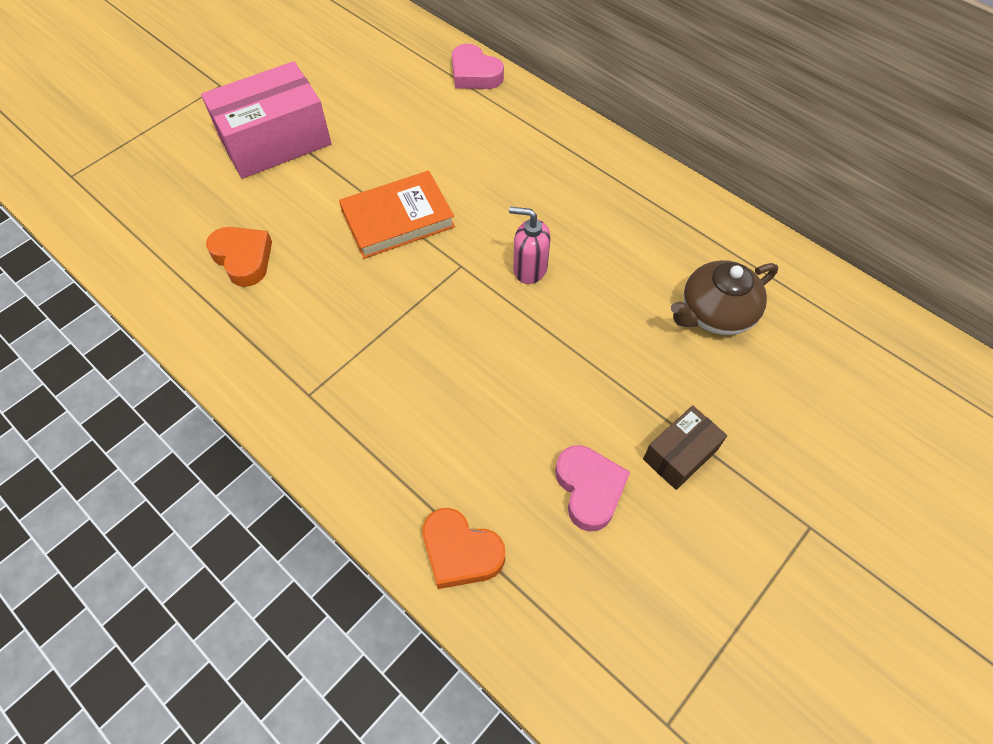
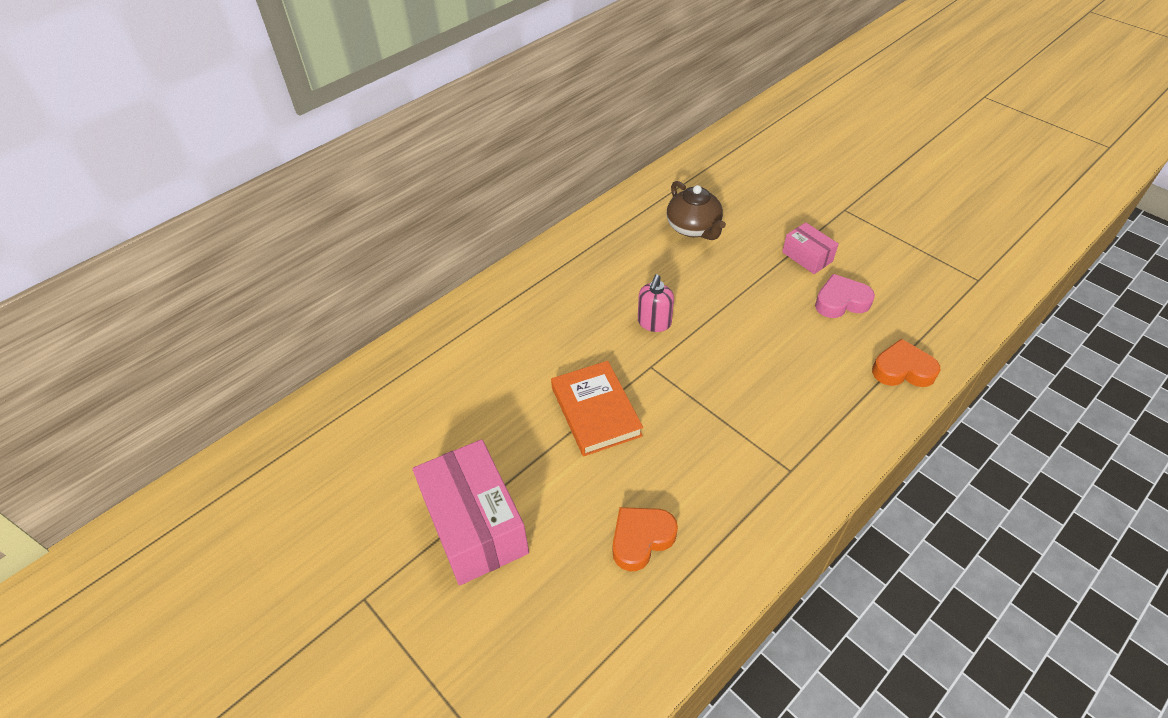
camera: 85 degrees left, 10 degrees down
orange heart [422,508,505,589] -> orange heart turned 120 degrees counterclockwise [872,339,940,387]
pink heart [452,44,504,89] -> none
brown box [643,405,727,490] -> pink box [782,222,839,274]

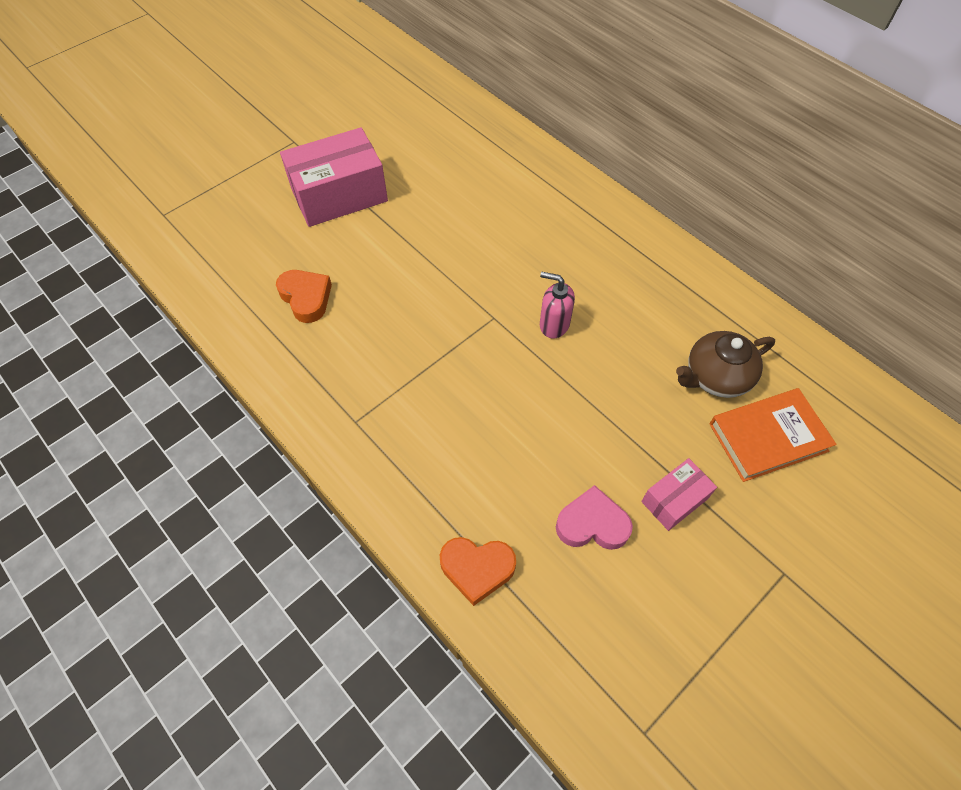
camera: 90 degrees right, 10 degrees up
orange book [551,361,643,456] -> orange book moved to [709,388,837,482]
pink heart [815,274,875,318] -> pink heart turned 75 degrees counterclockwise [556,485,633,550]
orange heart [872,339,940,387] -> orange heart turned 90 degrees clockwise [440,537,516,606]

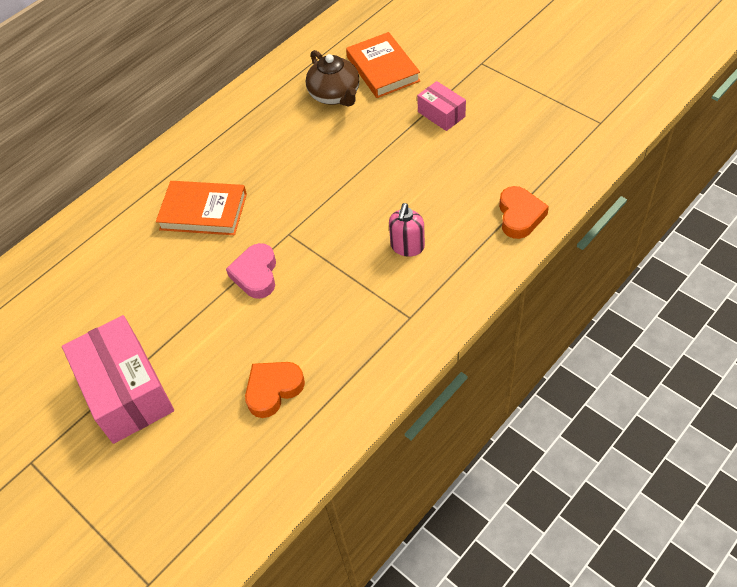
camera: 90 degrees left, 5 degrees down
pink soap dispenser [540,272,575,338] -> pink soap dispenser moved to [389,203,425,257]
pink heart [556,485,633,550] -> pink heart moved to [226,243,276,299]
none -> orange book [156,181,247,235]

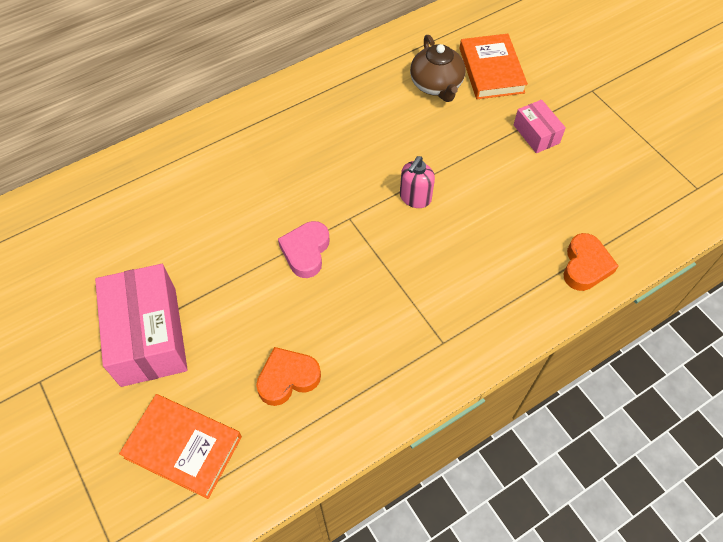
camera: 10 degrees right, 5 degrees up
orange book [156,181,247,235] -> orange book moved to [119,394,242,499]
pink soap dispenser [389,203,425,257] -> pink soap dispenser moved to [400,156,435,208]

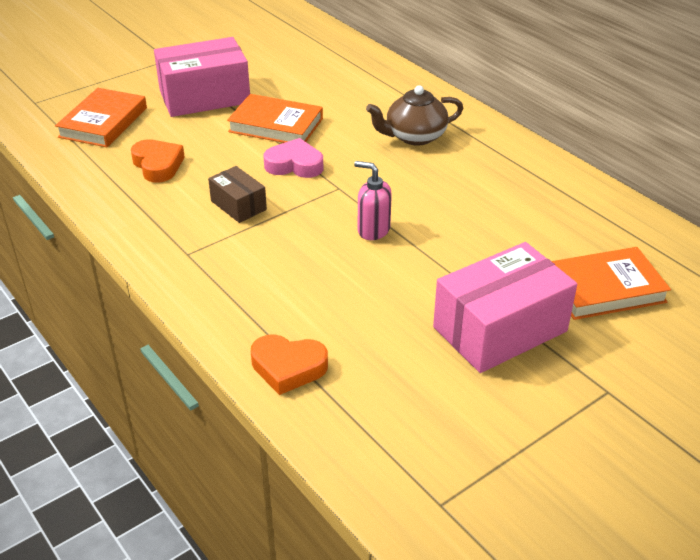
camera: 85 degrees right, 20 degrees down
brown teapot [410,35,466,102] -> brown teapot moved to [366,85,463,146]
pink box [514,100,566,153] -> pink box [433,242,577,373], size x1.93
none -> brown box [208,166,267,223]
none -> orange book [227,94,323,143]

